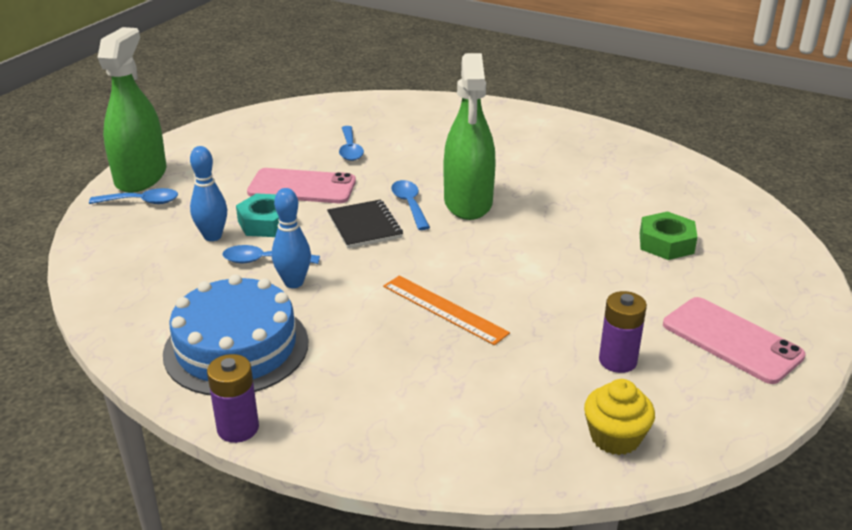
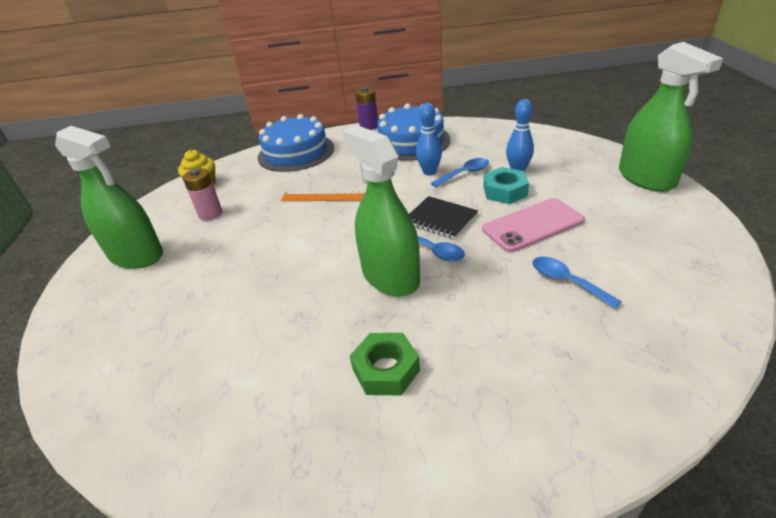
camera: 150 degrees right, 5 degrees up
blue spoon [89,188,178,204] -> none
purple battery [599,291,647,373] -> pink battery [183,168,222,221]
green nut [640,211,697,260] -> green nut moved to [350,333,420,395]
pink phone [663,297,806,384] -> green spray bottle [55,126,163,269]
none -> blue cake [257,114,334,172]

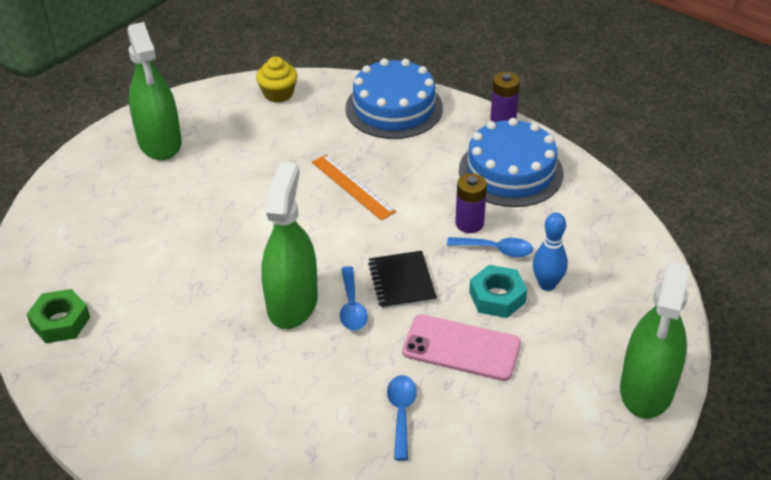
camera: 40 degrees right, 5 degrees up
pink battery [183,168,222,221] -> none
green nut [350,333,420,395] -> green nut moved to [27,289,90,343]
blue bowling pin [416,103,442,175] -> purple battery [455,173,487,233]

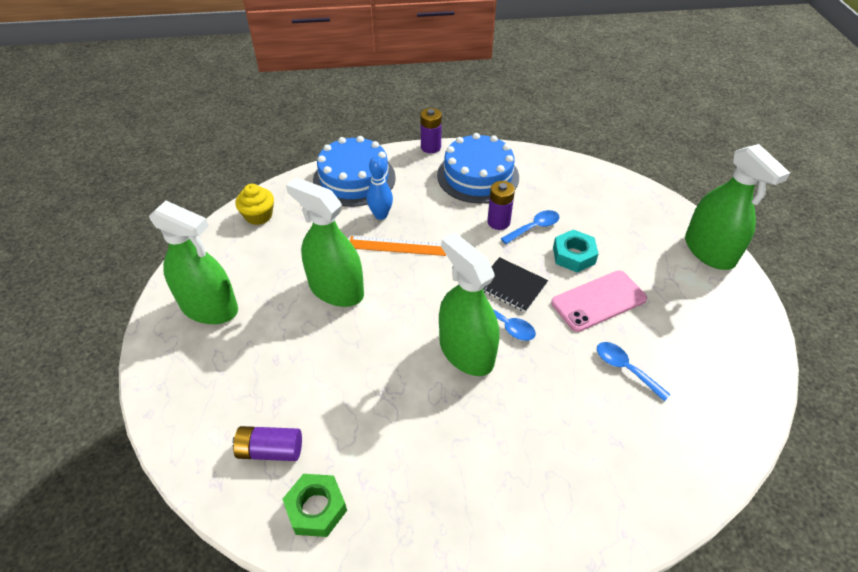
camera: 45 degrees left, 5 degrees up
blue bowling pin [533,213,568,291] -> blue bowling pin moved to [367,156,393,220]
none -> purple battery [232,426,302,461]
none -> green spray bottle [286,177,364,307]

